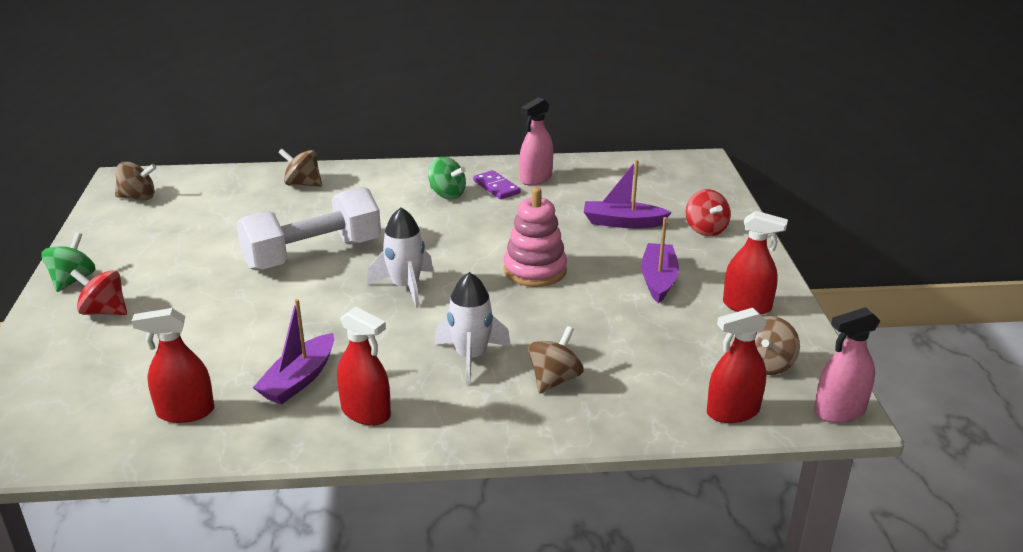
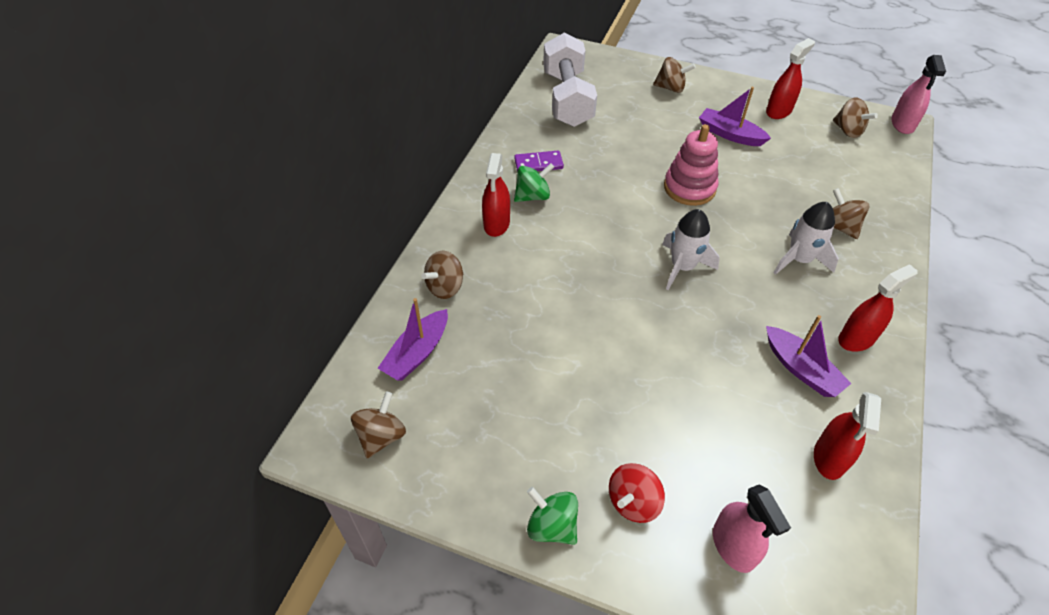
camera: 65 degrees left, 20 degrees up
white dumbbell [236,187,381,270] -> white dumbbell moved to [543,33,597,127]
pink spray bottle [520,97,553,186] -> pink spray bottle moved to [713,484,791,573]
purple boat [584,160,672,228] -> purple boat moved to [377,298,448,381]
red spinning top [686,189,731,236] -> brown spinning top [653,57,696,93]
red spray bottle [707,308,767,423] -> red spray bottle moved to [482,153,510,237]

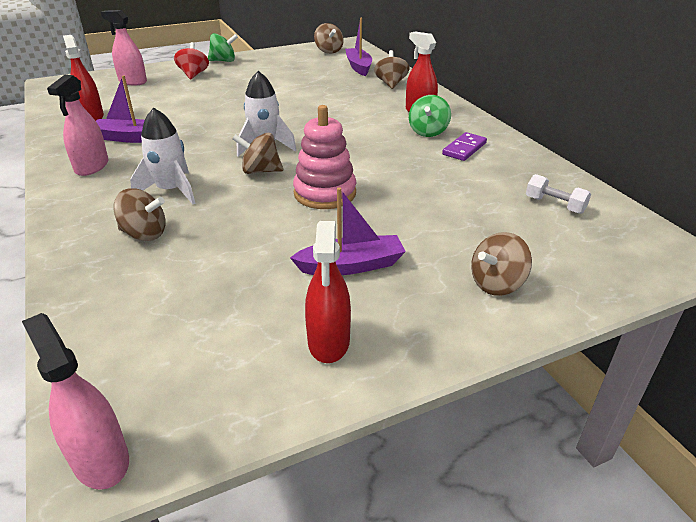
camera: 135 degrees right, 15 degrees down
white dumbbell [543,33,597,127] -> white dumbbell [526,174,591,214], size x0.41
brown spinning top [833,97,878,138] -> brown spinning top moved to [232,133,283,174]
red spray bottle [838,264,918,352] -> pink spray bottle [47,75,108,176]

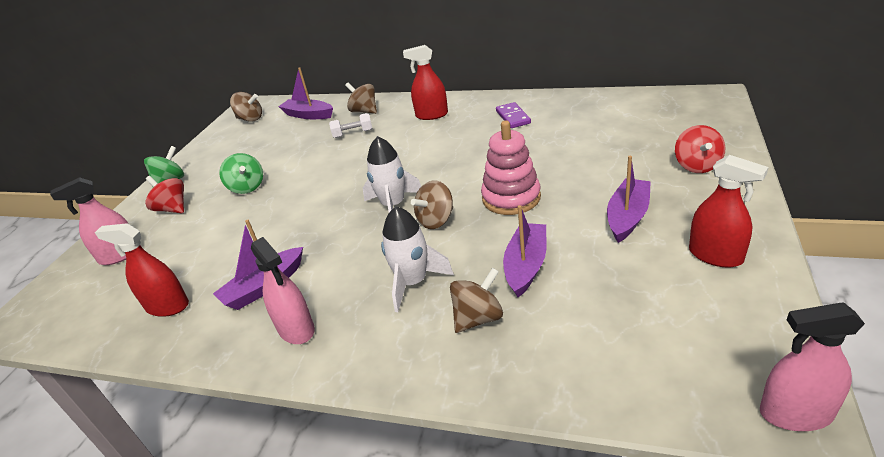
camera: 45 degrees left, 0 degrees up
green spinning top [409,95,451,137] -> green spinning top moved to [219,153,263,194]
brown spinning top [471,232,532,296] -> red spinning top [675,125,726,173]
white dumbbell [526,174,591,214] -> white dumbbell moved to [329,113,372,138]
none -> purple boat [503,205,547,297]

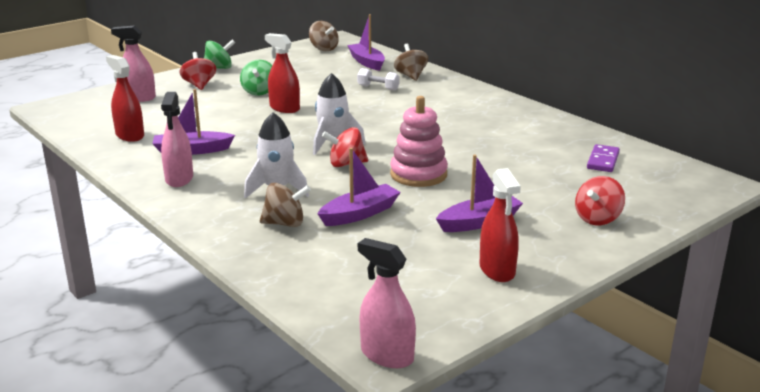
camera: 30 degrees right, 10 degrees down
red spray bottle [403,45,448,120] -> red spray bottle moved to [265,33,300,113]
brown spinning top [411,180,453,229] -> red spinning top [322,127,368,167]
purple domino [496,102,531,128] -> purple domino moved to [587,144,620,172]

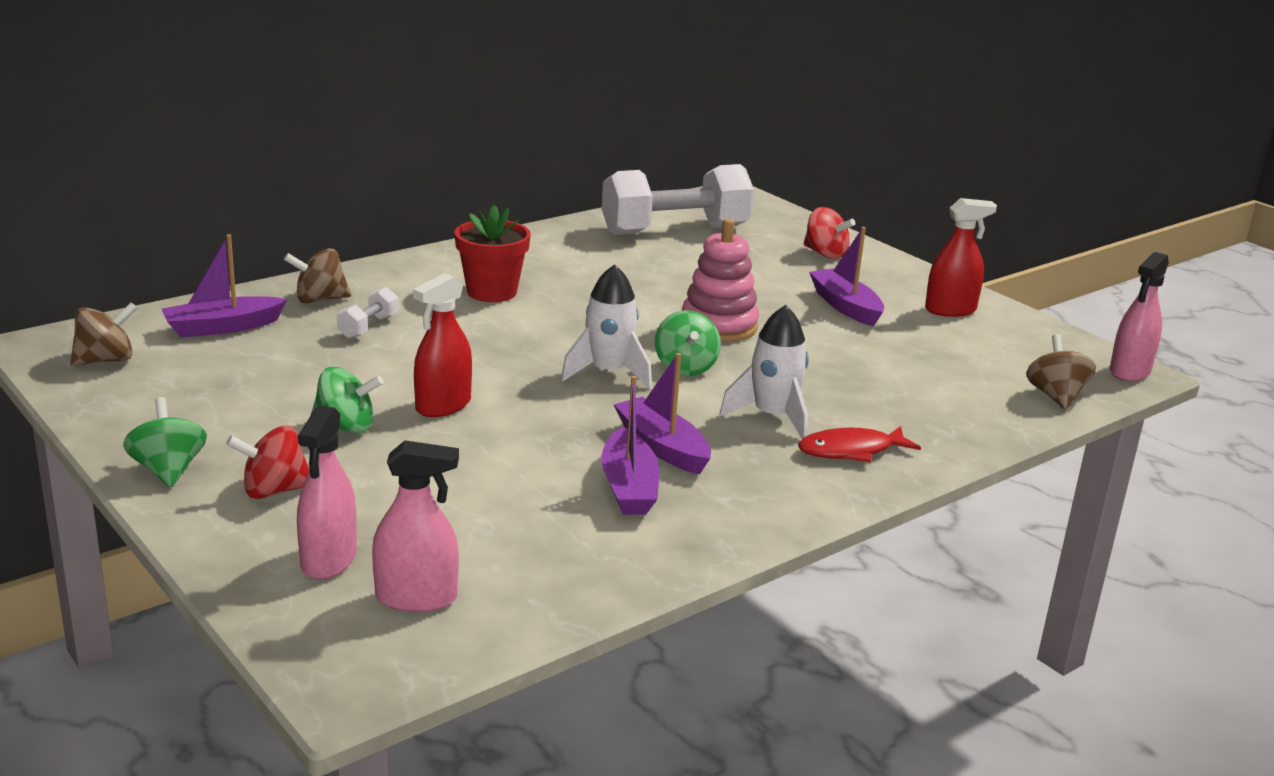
camera: 90 degrees left, 0 degrees up
red spray bottle [106,55,144,142] -> none
pink spray bottle [161,92,193,187] -> pink spray bottle moved to [372,440,459,612]
brown spinning top [260,183,311,227] -> brown spinning top moved to [1026,334,1096,410]
purple boat [318,148,401,226] -> purple boat moved to [614,353,711,474]
red spinning top [322,127,368,167] -> green spinning top [655,310,721,376]
purple domino [587,144,620,172] -> white dumbbell [602,164,754,235]
none -> red flower pot [455,205,531,302]
none -> red fish [798,426,921,462]

